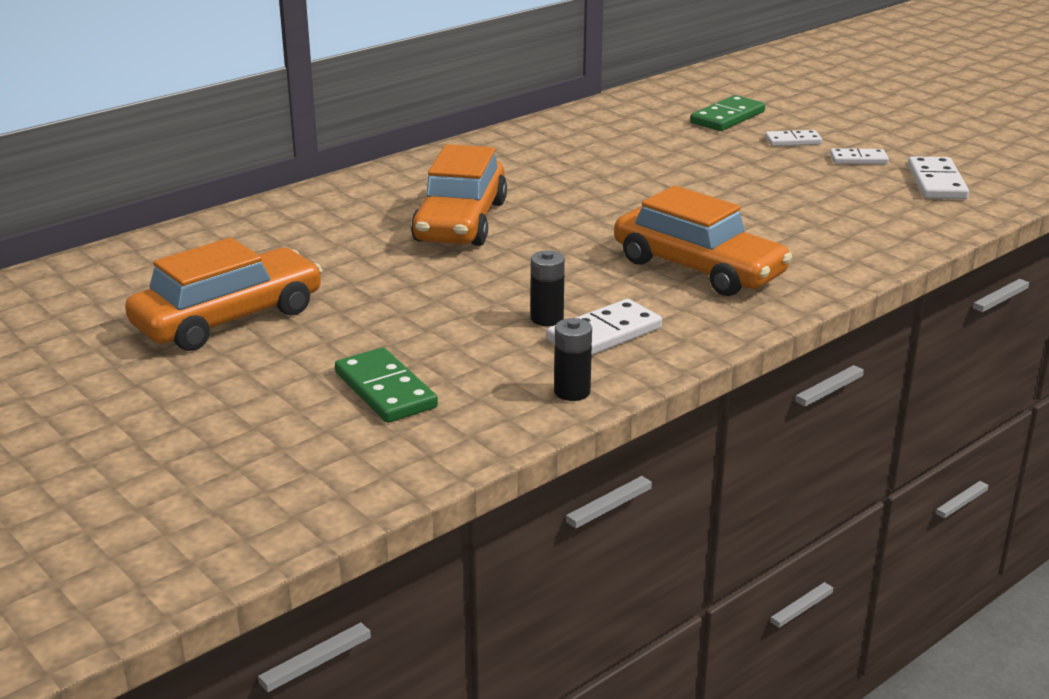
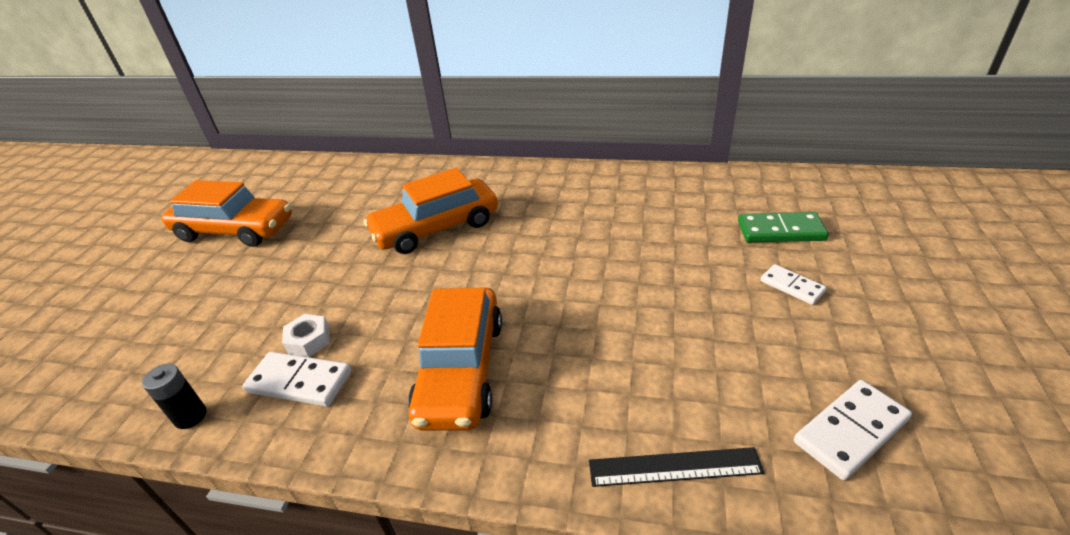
camera: 55 degrees right, 10 degrees up
green domino [335,347,438,423] -> none
black battery [531,250,565,326] -> white nut [282,314,330,357]
white domino [830,148,889,164] -> none
none -> black ruler [589,447,764,487]

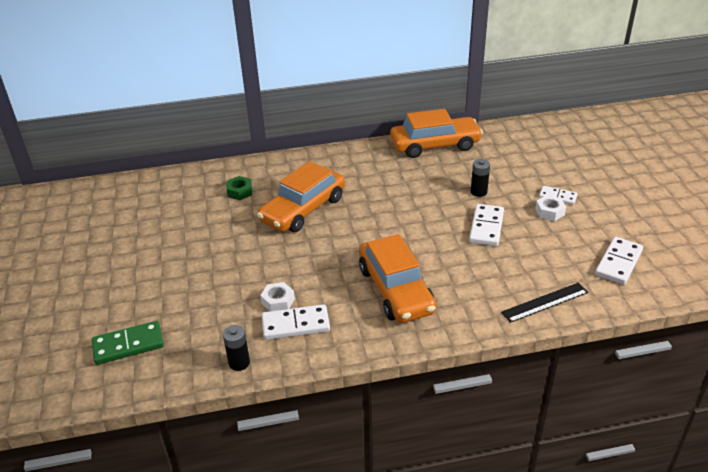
camera: 25 degrees left, 0 degrees up
orange car [162,180,292,247] -> orange car moved to [390,109,483,158]
green domino [738,212,829,242] -> green domino moved to [92,321,164,365]
none -> green nut [226,176,252,200]
none -> white domino [469,204,504,246]
none -> black battery [471,159,490,197]
none -> white nut [535,195,566,221]

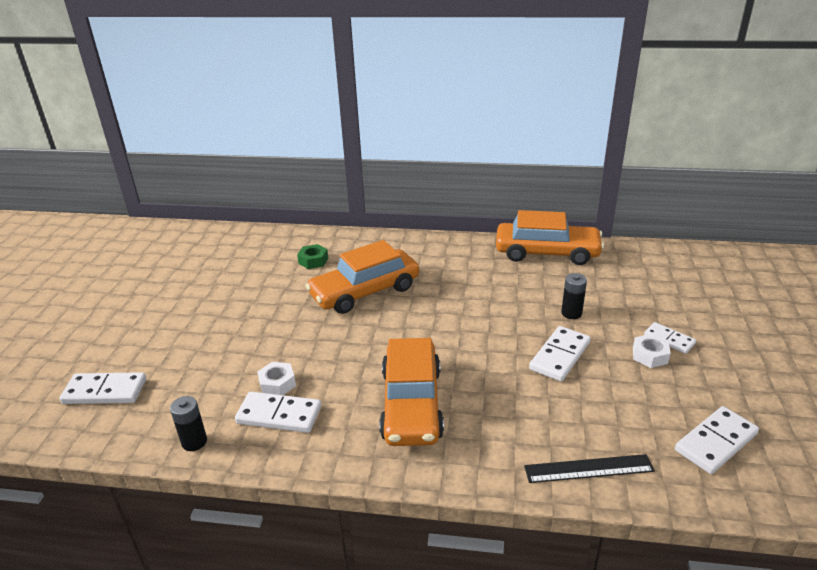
camera: 20 degrees right, 5 degrees down
green domino [92,321,164,365] -> white domino [60,372,146,404]

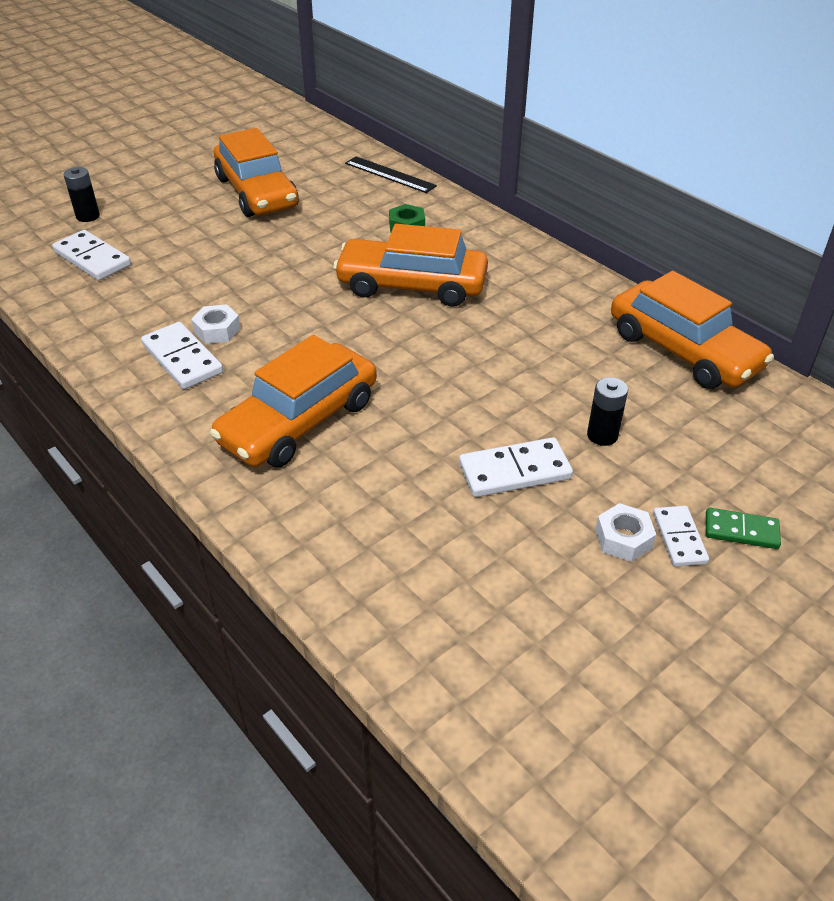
camera: 40 degrees right, 10 degrees up
black battery [170,396,207,451] -> black battery moved to [63,167,100,222]
black ruler [524,454,655,483] -> black ruler moved to [345,156,437,193]
white domino [675,406,759,474] -> none
none -> orange car [214,128,298,217]
none -> green domino [706,508,781,549]

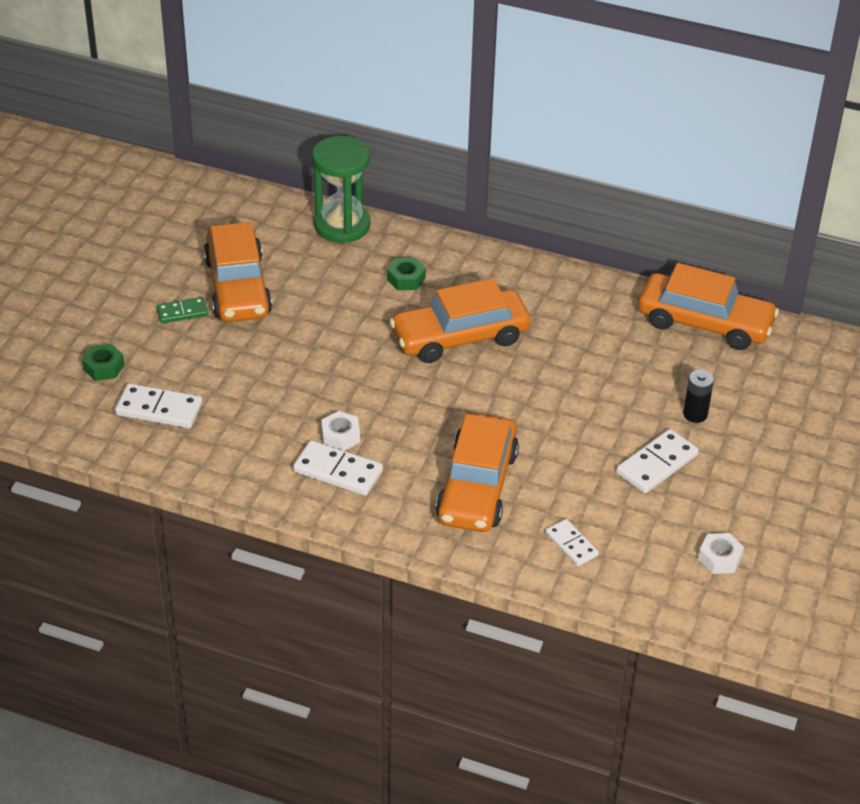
camera: 30 degrees left, 0 degrees up
black battery [63,167,100,222] -> green nut [82,344,124,381]
orange car [214,128,298,217] -> orange car turned 45 degrees clockwise [204,222,272,322]
black ruler [345,156,437,193] -> green hourglass [312,136,370,243]
white nut [595,503,656,562] -> white nut moved to [698,533,744,574]
white domino [653,506,709,567] -> white domino moved to [545,519,599,566]
green domino [706,508,781,549] -> green domino moved to [156,297,208,323]

